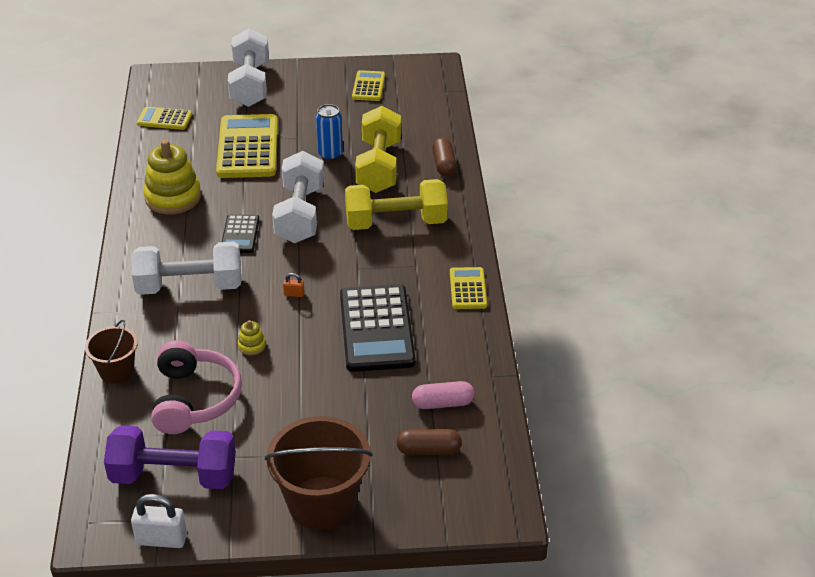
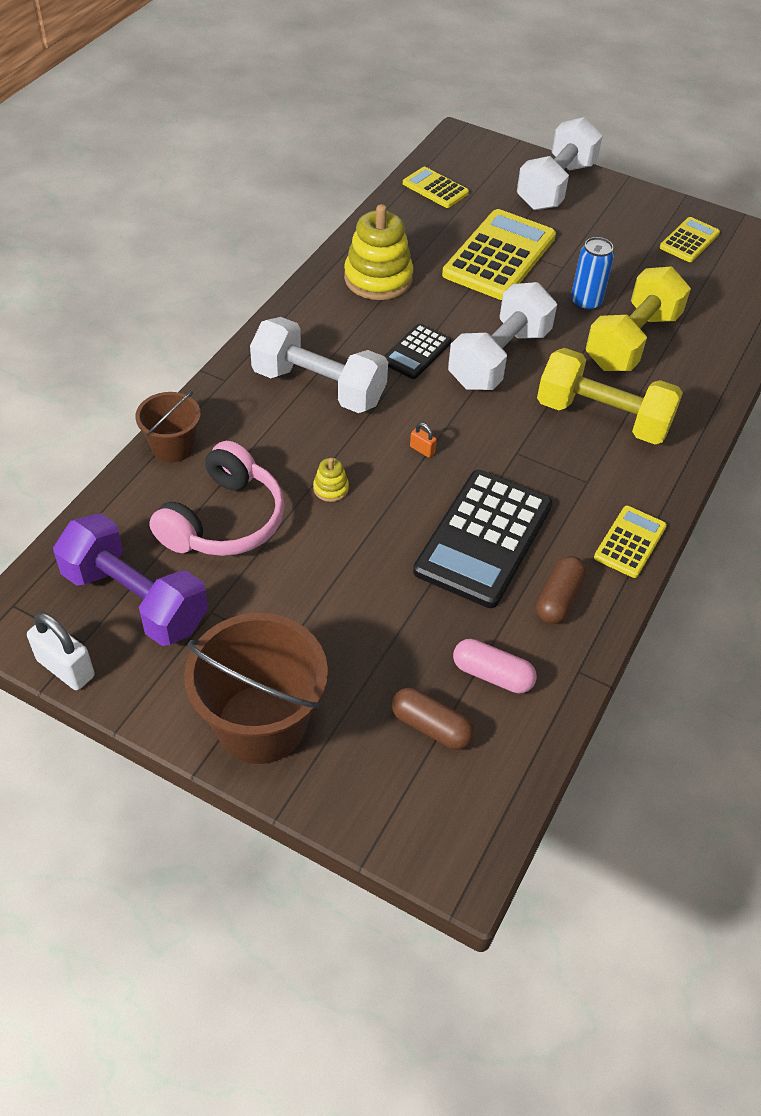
camera: 30 degrees right, 10 degrees up
brown capsule [432,137,457,176] -> brown capsule moved to [536,556,586,624]

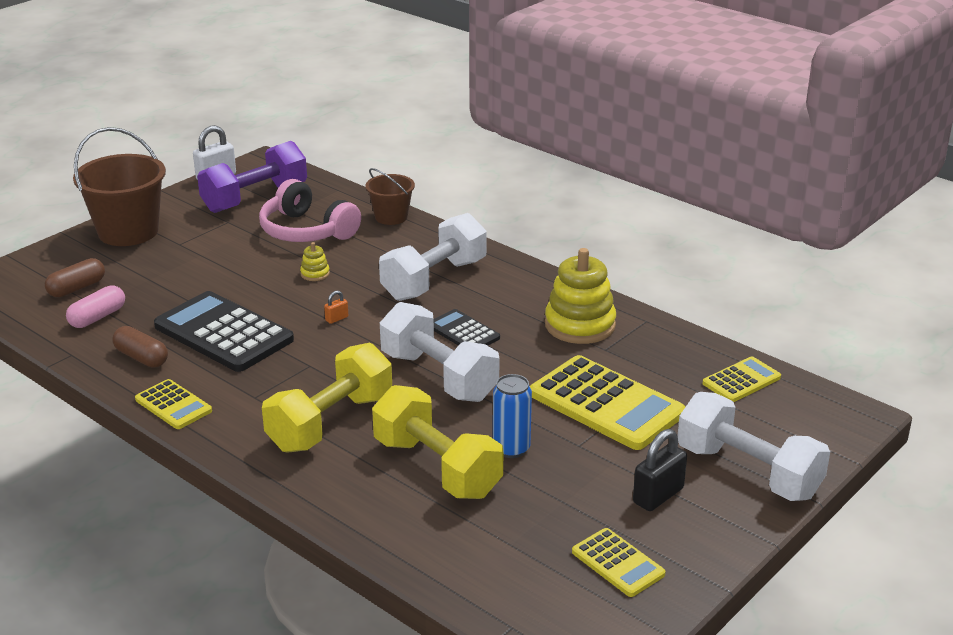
camera: 105 degrees right, 20 degrees down
none -> black padlock [633,429,687,511]

